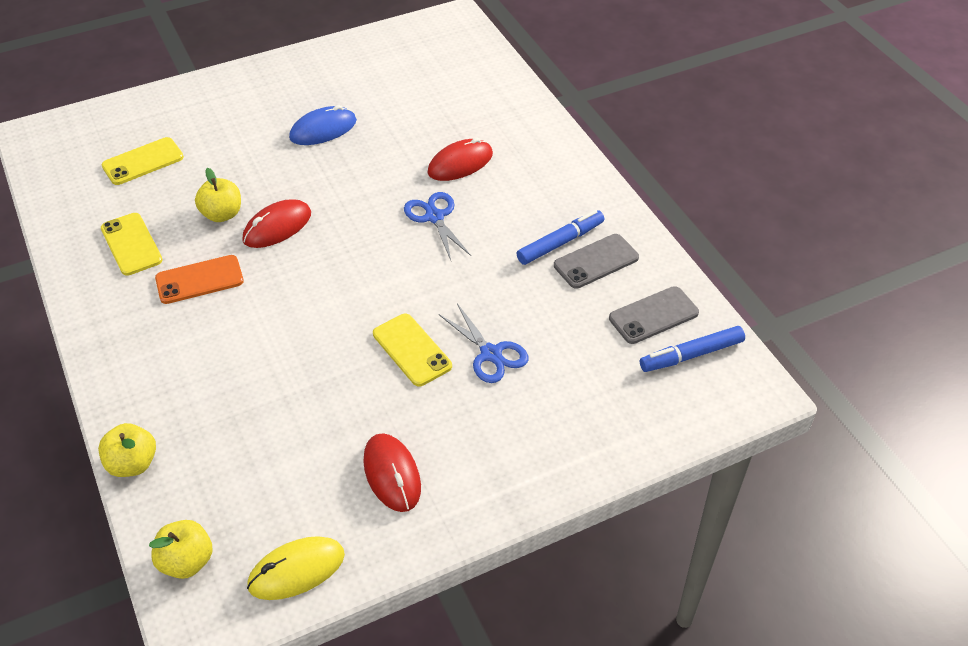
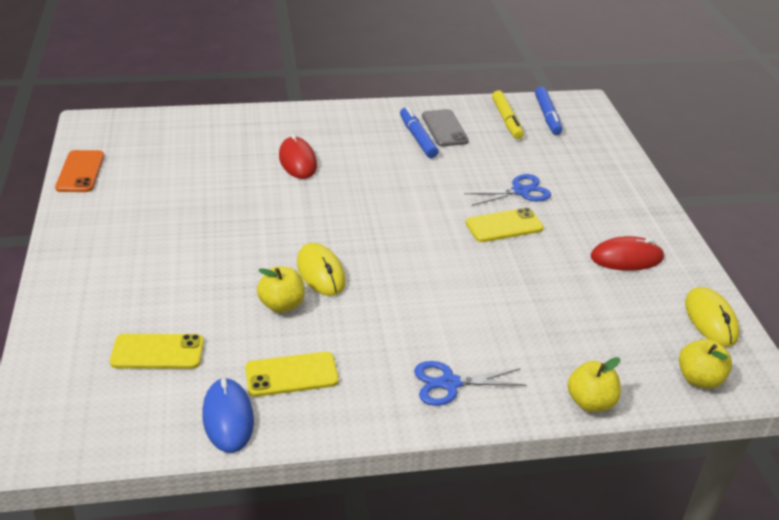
camera: 75 degrees left, 10 degrees down
yellow phone [102,137,184,185] -> yellow phone turned 75 degrees counterclockwise [110,334,204,369]
orange phone [155,255,244,304] -> orange phone moved to [55,150,104,192]
red mouse [242,199,311,248] -> yellow mouse [297,243,346,296]
blue mouse [289,105,357,145] -> blue mouse moved to [202,378,254,453]
blue scissors [404,192,471,260] -> blue scissors moved to [414,361,526,406]
grey phone [609,286,699,344] -> yellow marker [492,90,524,139]

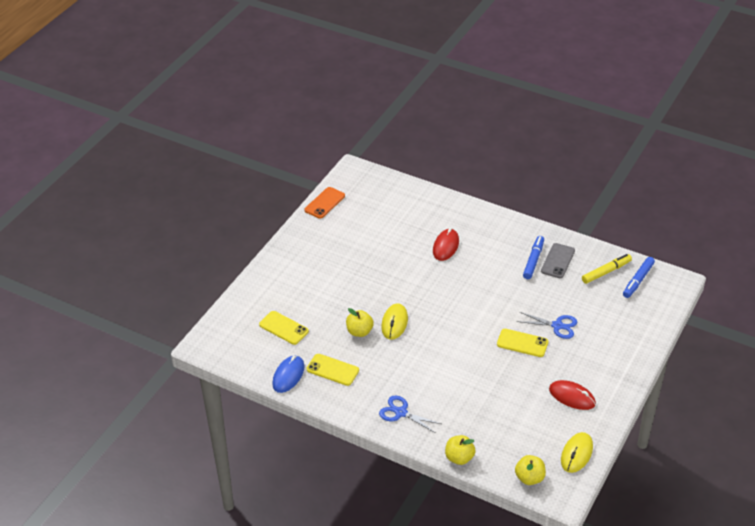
camera: 40 degrees right, 5 degrees up
yellow marker [492,90,524,139] -> yellow marker turned 150 degrees counterclockwise [582,254,632,284]

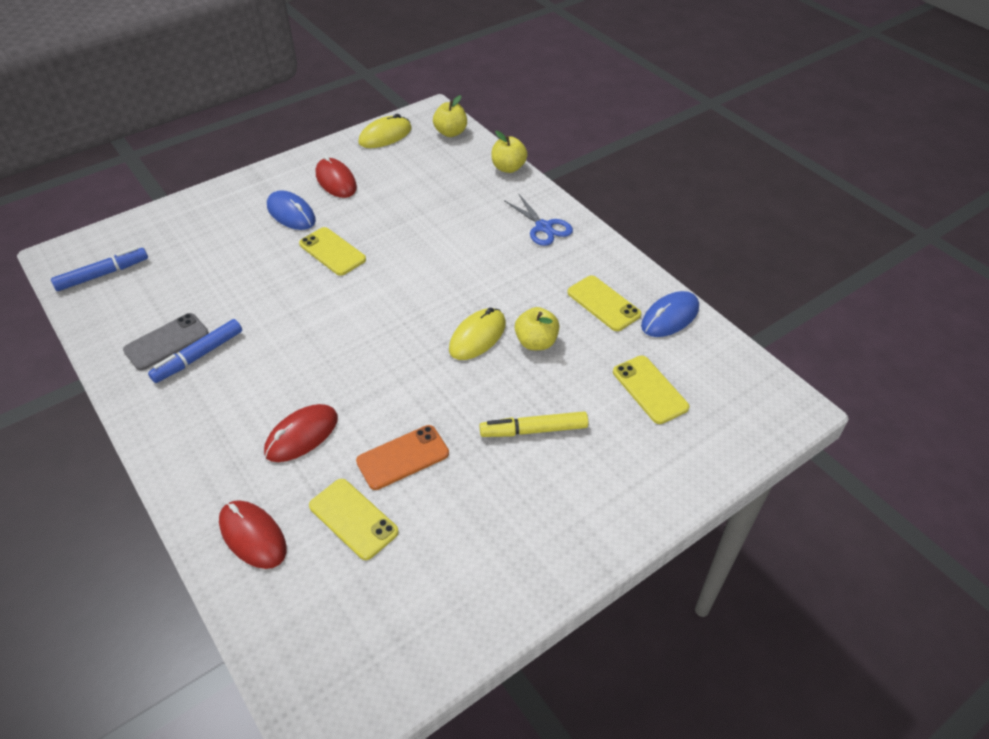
camera: 155 degrees left, 5 degrees up
orange phone [304,187,345,219] -> orange phone moved to [356,425,449,490]
blue scissors [517,312,577,339] -> none
yellow marker [582,254,632,284] -> yellow marker moved to [480,411,588,437]
none -> red mouse [219,500,286,569]
none -> blue mouse [267,190,316,230]
none -> yellow phone [309,479,399,560]

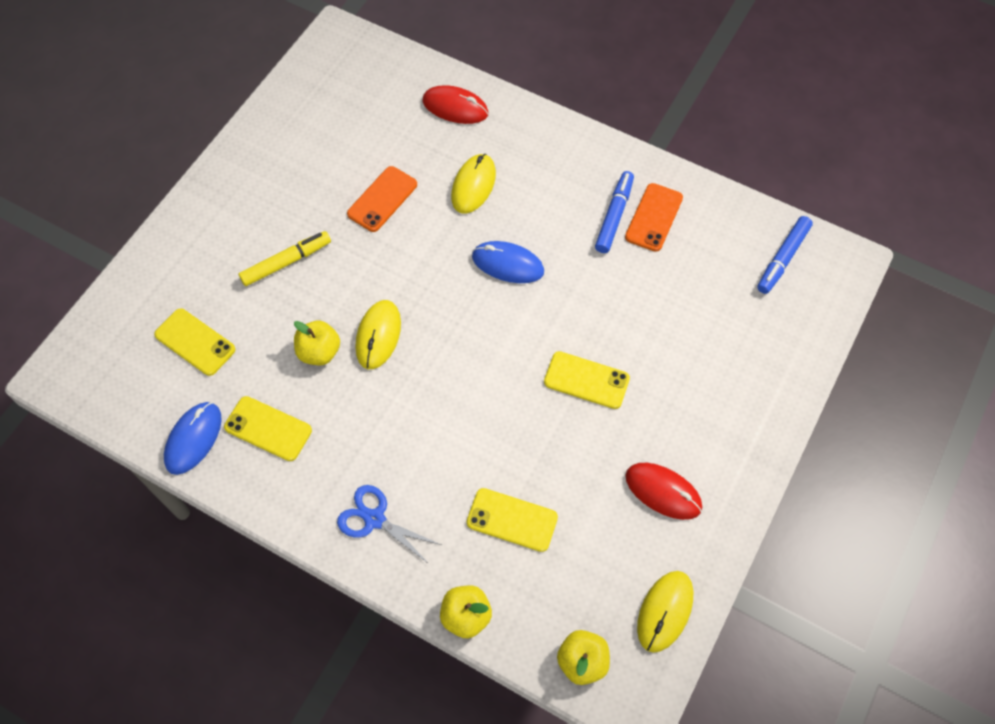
camera: 155 degrees right, 15 degrees up
grey phone [123,313,209,371] -> orange phone [625,183,683,252]
red mouse [264,404,338,462] -> yellow mouse [451,154,496,214]
blue mouse [267,190,316,230] -> blue mouse moved to [472,241,544,283]
yellow phone [309,479,399,560] -> yellow phone moved to [467,488,558,552]

